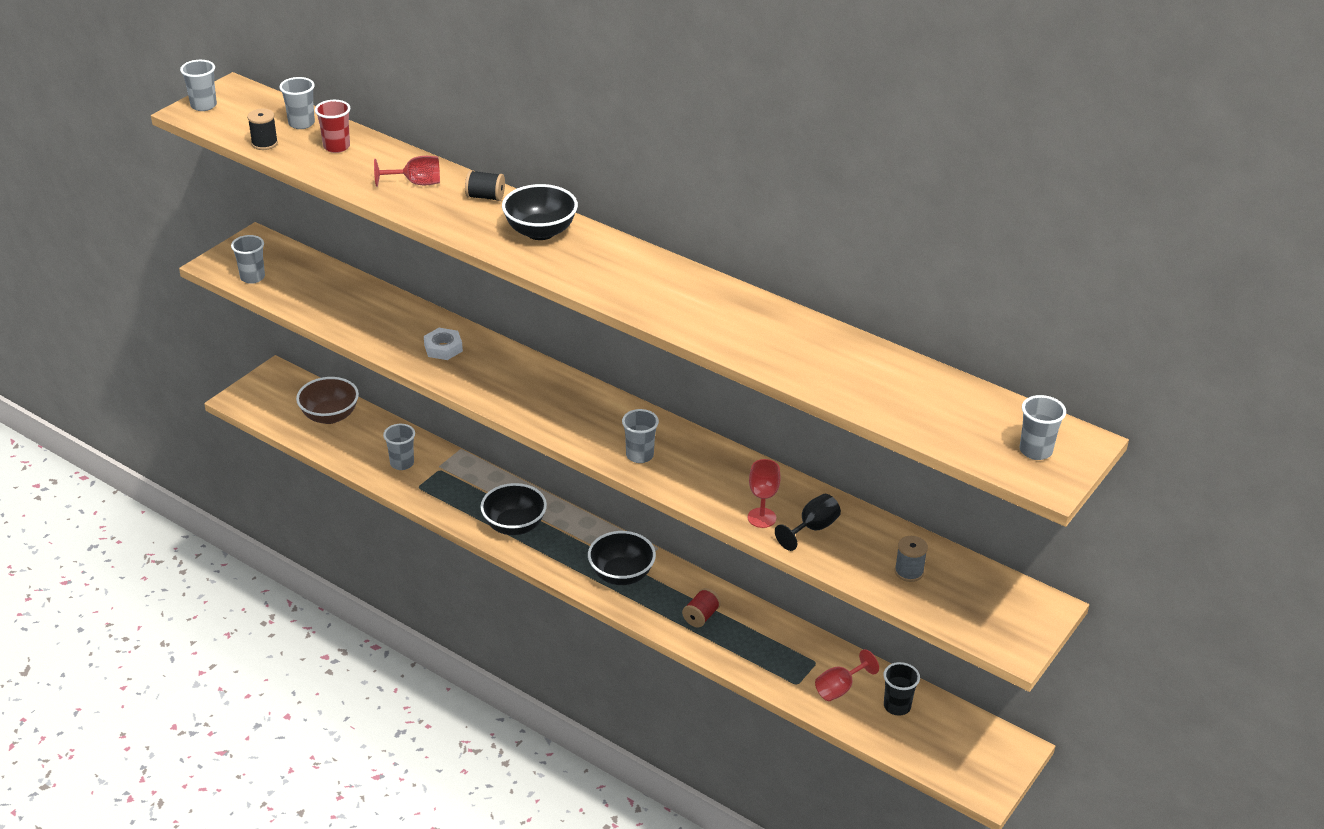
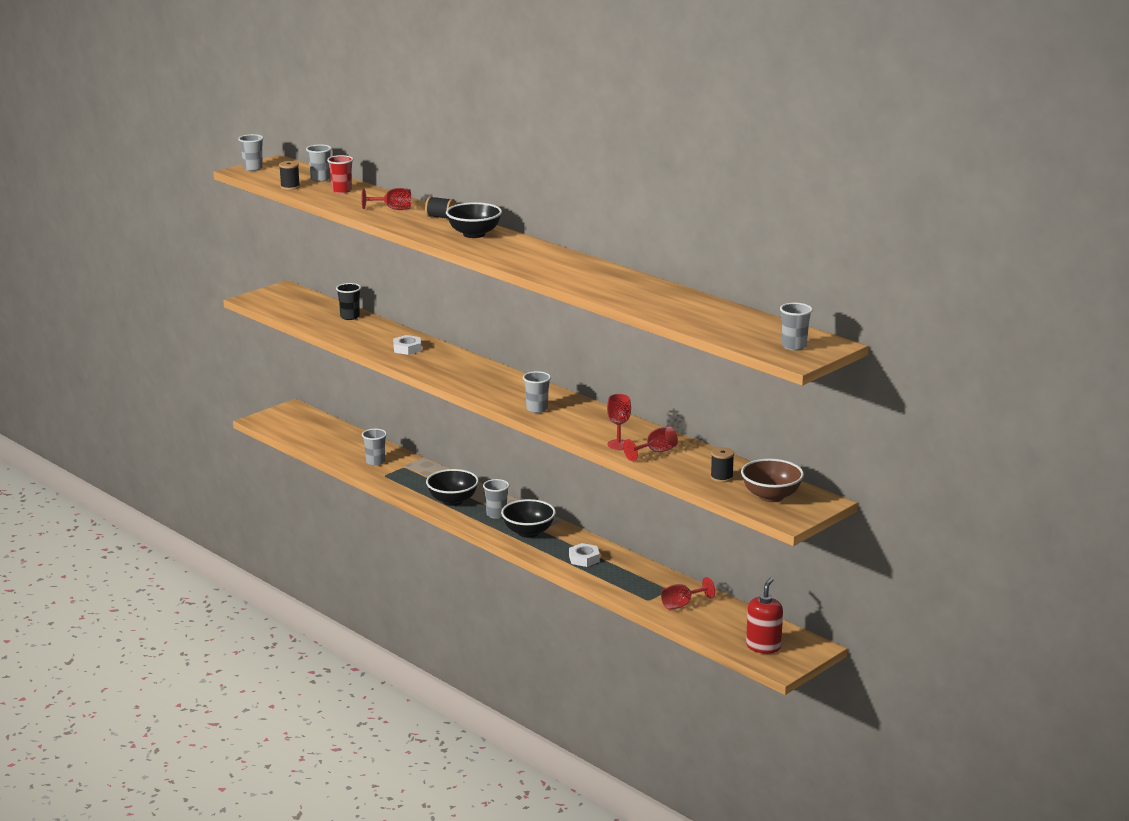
camera: 10 degrees right, 15 degrees down
grey cup [231,235,265,284] -> grey cup moved to [483,479,509,519]
brown bowl [296,377,359,424] -> brown bowl moved to [741,459,804,502]
red spool [682,588,721,628] -> white nut [569,543,600,567]
black goblet [775,494,841,551] -> red goblet [623,426,678,461]
black cup [883,662,920,716] -> black cup moved to [336,283,361,320]
grey spool [895,536,928,582] -> black spool [710,447,734,482]
none -> red soap dispenser [746,578,783,654]

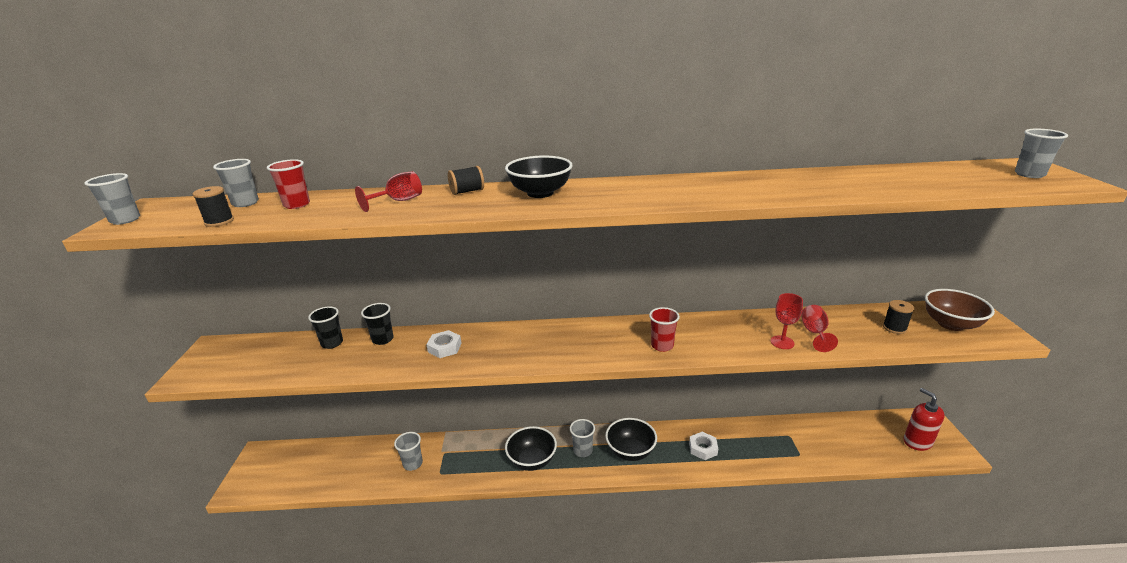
camera: 45 degrees left, 5 degrees up
grey cup [523,371,551,413] -> red cup [649,307,680,352]
red goblet [661,577,715,609] -> none
none -> black cup [361,303,393,345]

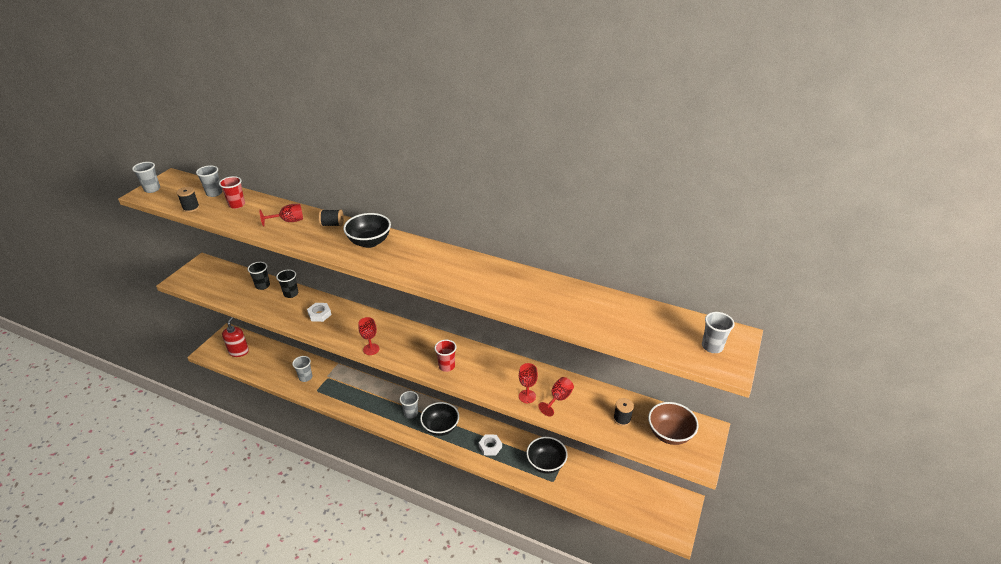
camera: 25 degrees right, 10 degrees up
black bowl [505,426,557,471] -> black bowl moved to [526,437,568,474]
red soap dispenser [904,388,945,451] -> red soap dispenser moved to [222,317,249,357]
none -> red goblet [358,317,379,355]

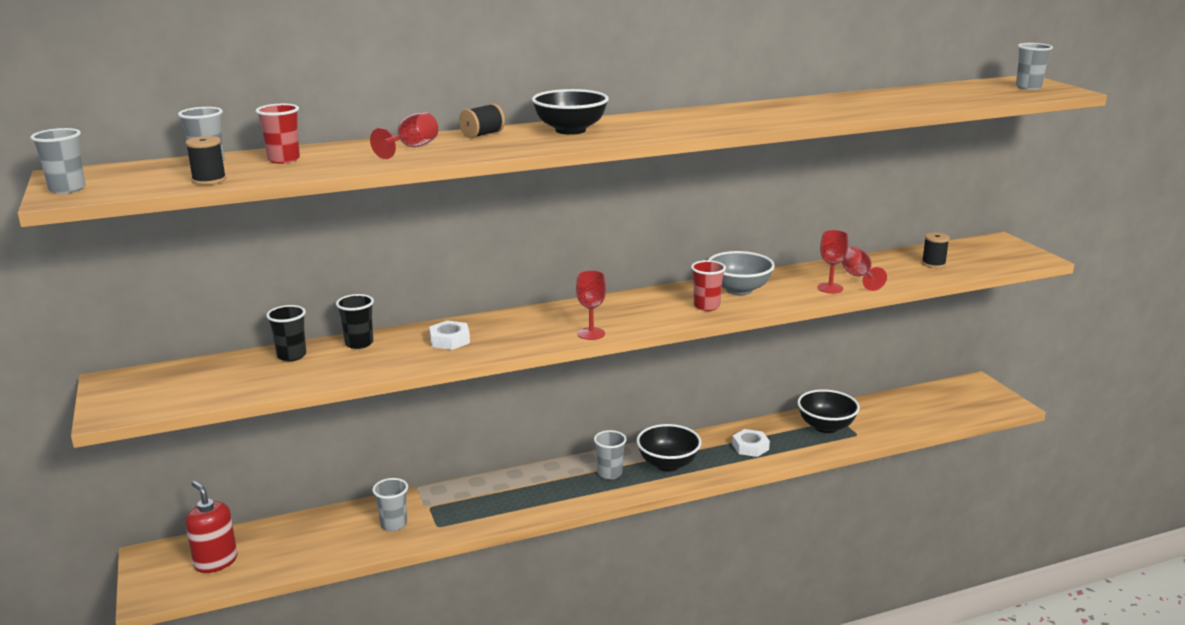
camera: 45 degrees left, 15 degrees down
brown bowl [648,402,699,445] -> none
none -> grey bowl [708,251,775,295]

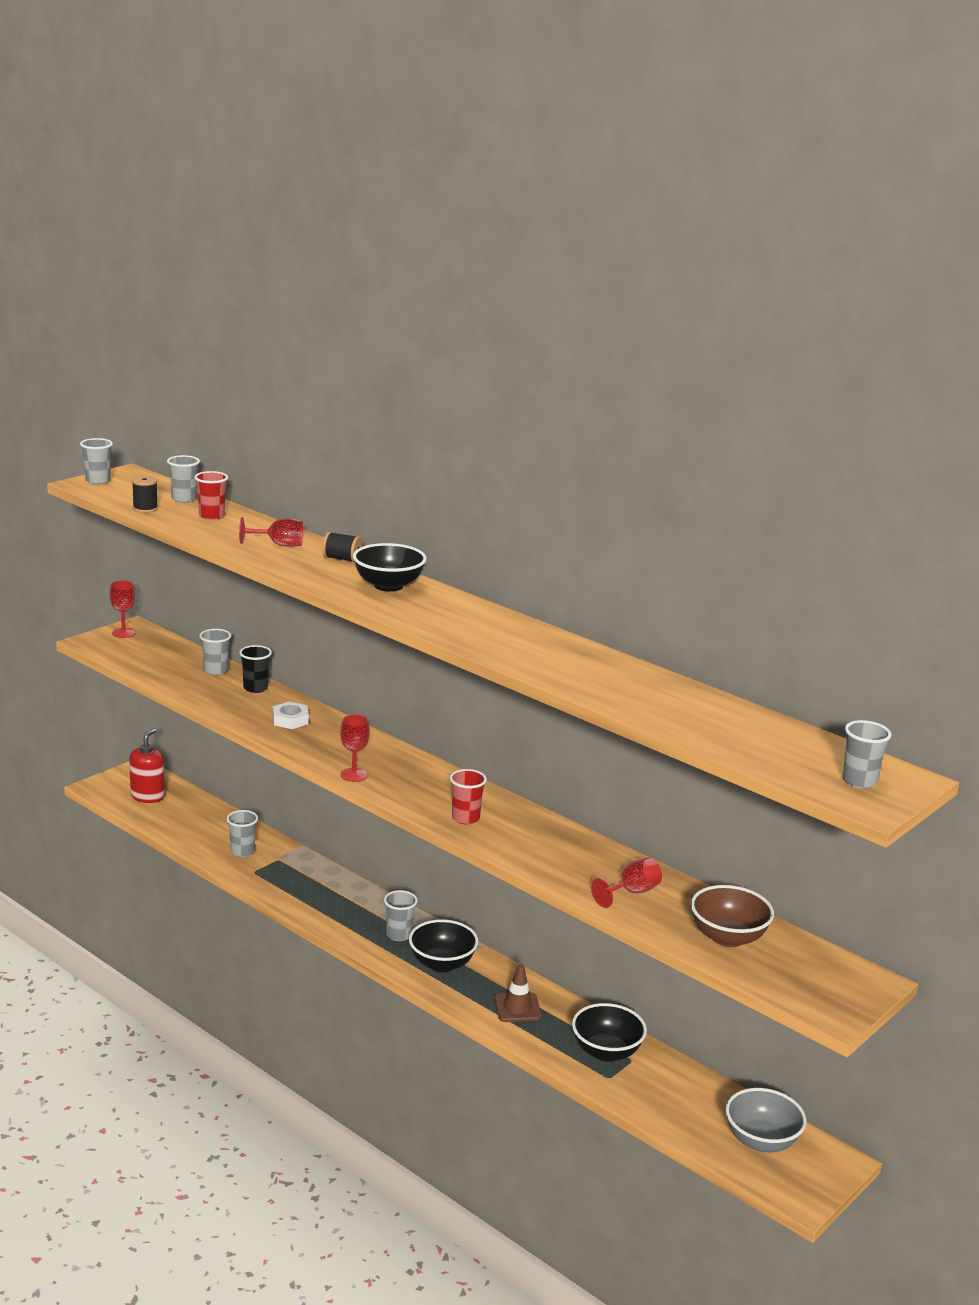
camera: 60 degrees right, 0 degrees up
black cup [266,305,306,361] -> grey cup [199,629,231,675]
grey bowl [708,251,775,295] -> grey bowl moved to [726,1088,806,1152]
white nut [732,429,770,457] -> brown traffic cone [494,964,542,1022]
red goblet [818,230,848,293] -> red goblet moved to [110,580,135,638]
black spool [922,232,950,268] -> brown bowl [691,885,774,947]

